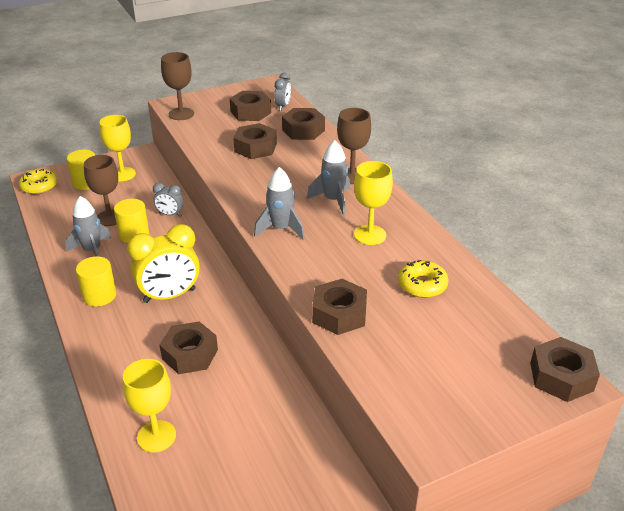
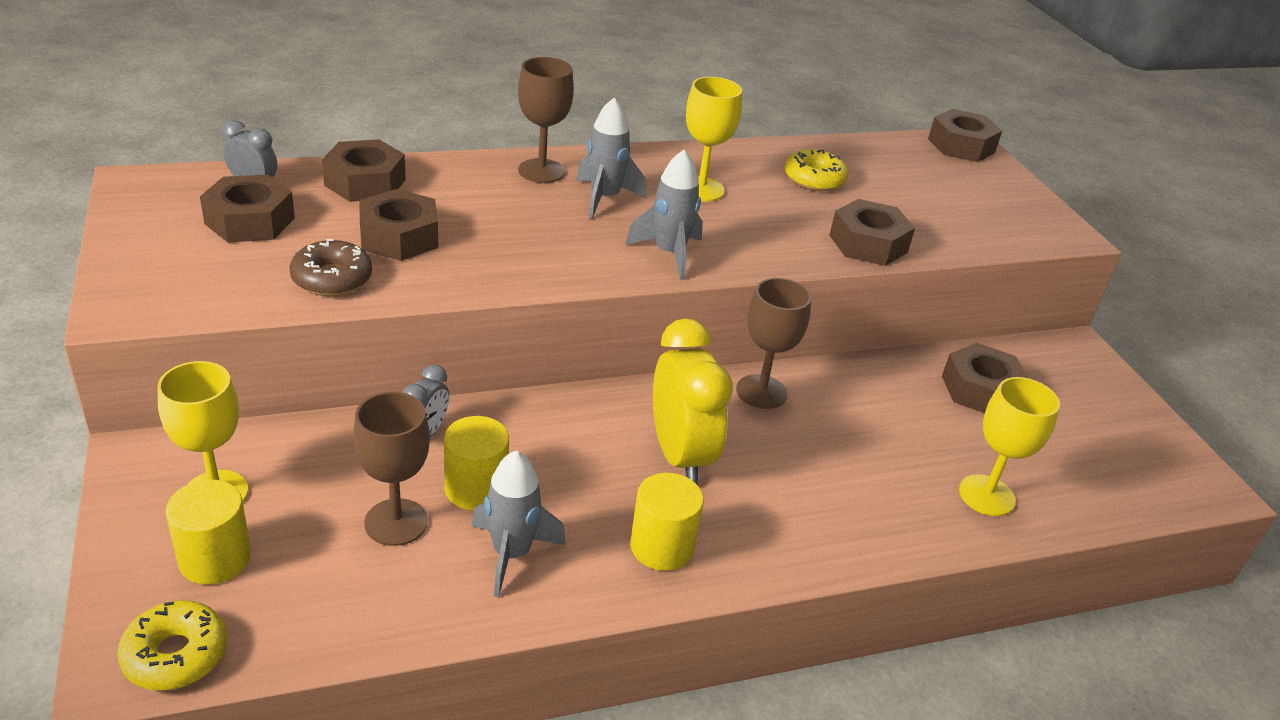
camera: 85 degrees left, 0 degrees up
brown nut [160,321,218,374] -> brown nut moved to [942,343,1028,413]
brown goblet [161,52,194,120] -> brown goblet moved to [736,278,812,409]
none -> brown donut [289,239,372,296]

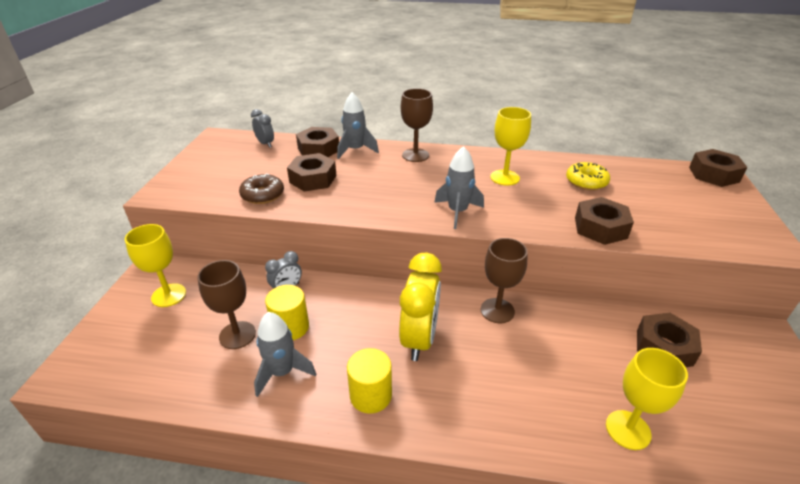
camera: 30 degrees right, 0 degrees up
yellow donut [117,600,227,691] -> none
yellow cylinder [166,480,251,585] -> none
brown nut [200,174,295,243] -> none
grey rocket [576,98,647,219] -> grey rocket moved to [337,92,379,159]

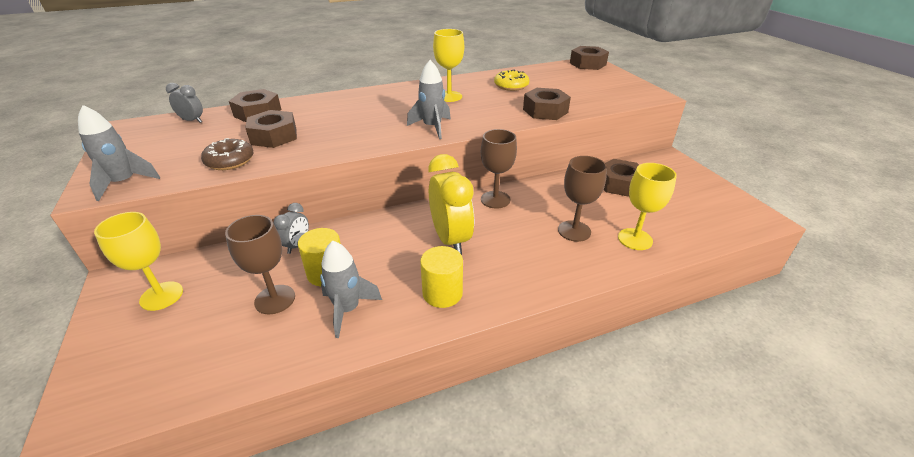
camera: 30 degrees left, 0 degrees up
grey rocket [337,92,379,159] -> grey rocket moved to [78,105,160,201]
brown goblet [401,88,433,162] -> brown goblet moved to [558,156,607,242]

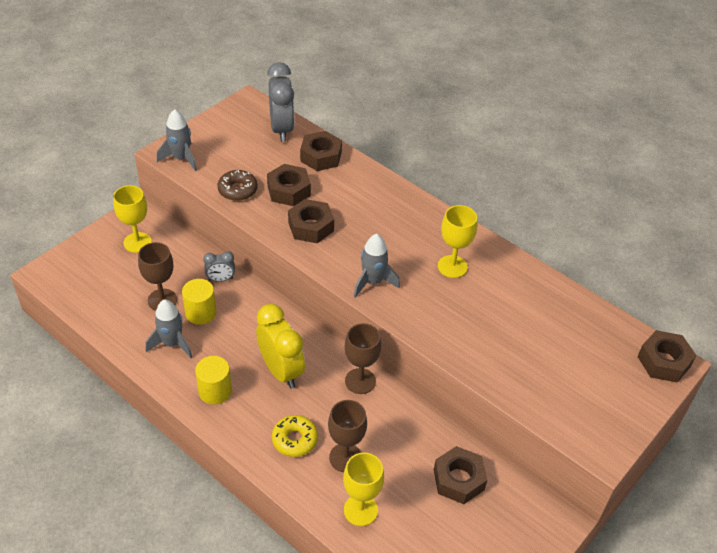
camera: 60 degrees right, 10 degrees up
grey clock [166,83,203,123] -> grey clock [267,62,294,142], size x1.95
yellow clock [428,154,474,255] -> yellow clock turned 75 degrees counterclockwise [256,304,305,389]
yellow donut [494,70,529,91] -> yellow donut moved to [272,415,318,457]
brown nut [523,88,571,120] -> brown nut moved to [288,199,334,243]

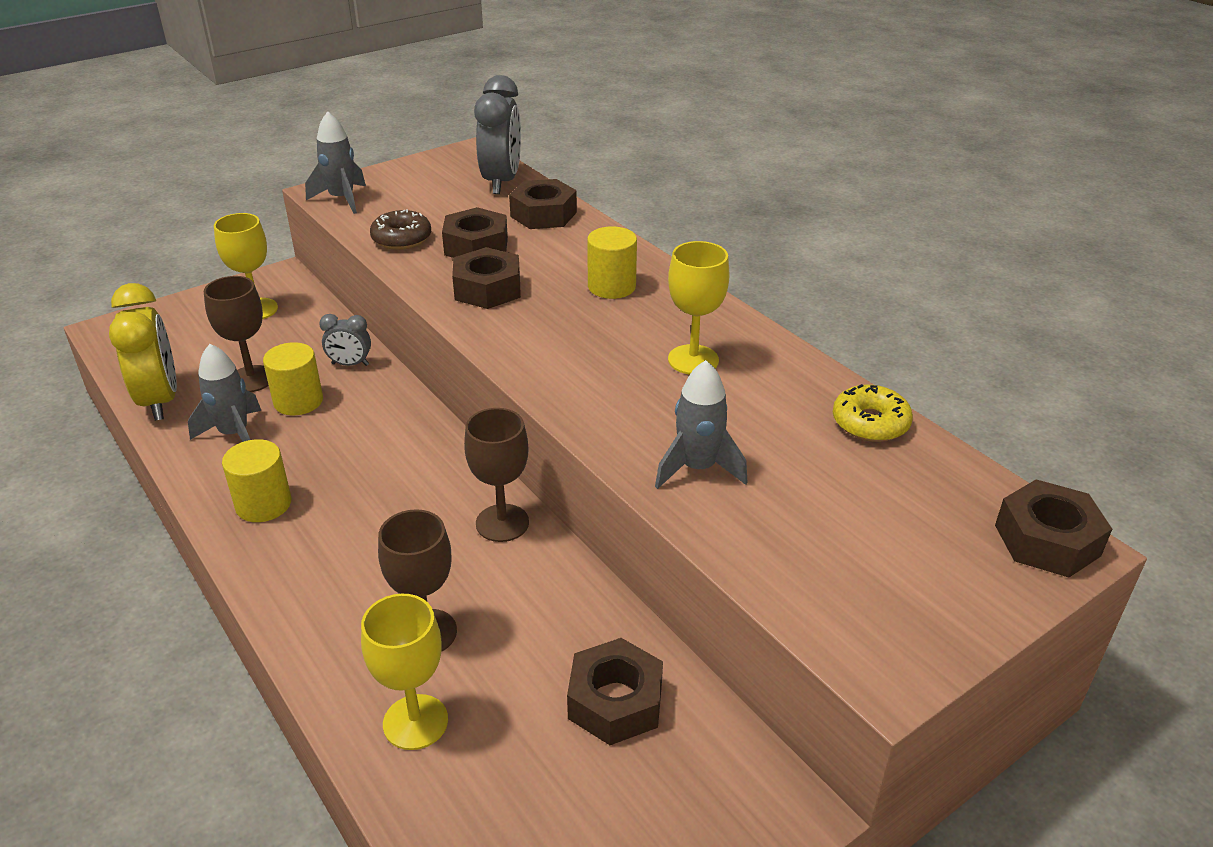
camera: 15 degrees right, 10 degrees down
yellow clock [256,304,305,389] -> yellow clock moved to [109,283,177,421]
yellow donut [272,415,318,457] -> yellow donut moved to [833,384,913,442]
grey rocket [354,234,400,297] -> grey rocket moved to [655,360,747,489]
none -> yellow cylinder [587,226,637,299]

